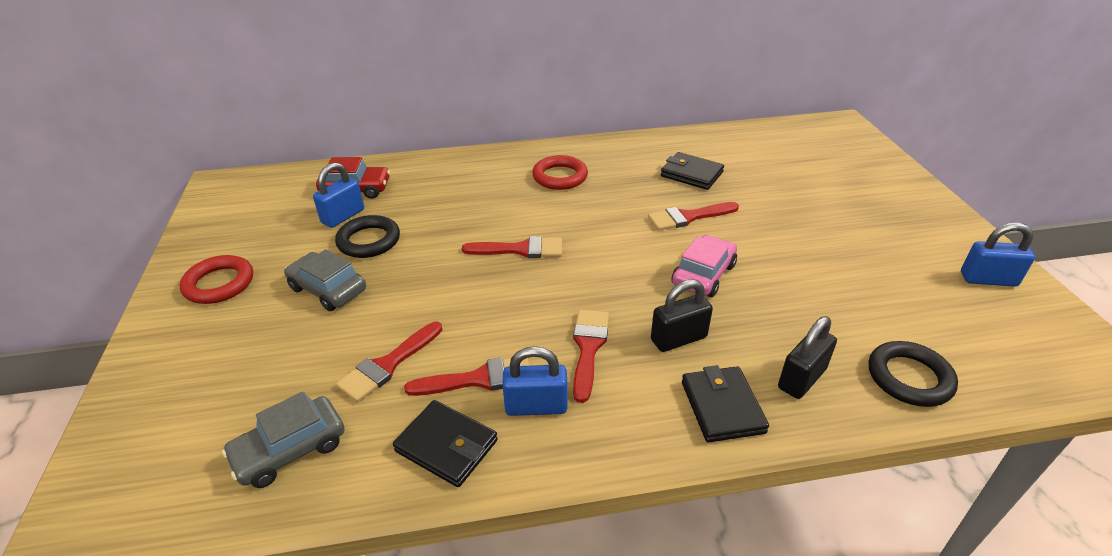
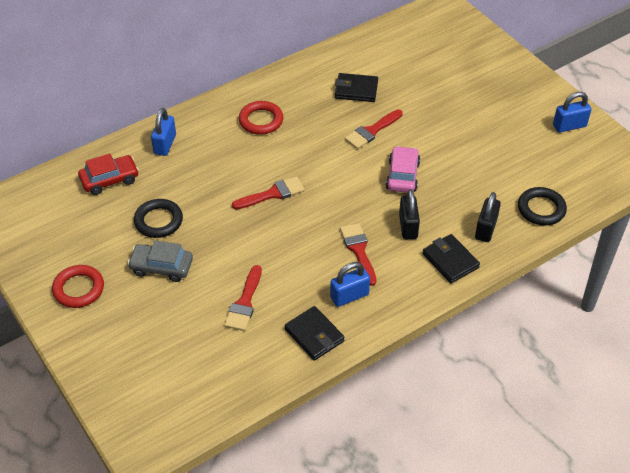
camera: 25 degrees left, 10 degrees up
grey car [222,391,344,488] -> none
blue padlock [313,162,364,228] -> blue padlock moved to [151,108,176,156]
black wallet [393,400,498,487] -> black wallet turned 45 degrees clockwise [284,306,345,361]
red brush [404,358,530,396] -> none
black padlock [651,279,713,352] -> black padlock turned 45 degrees counterclockwise [399,189,420,239]

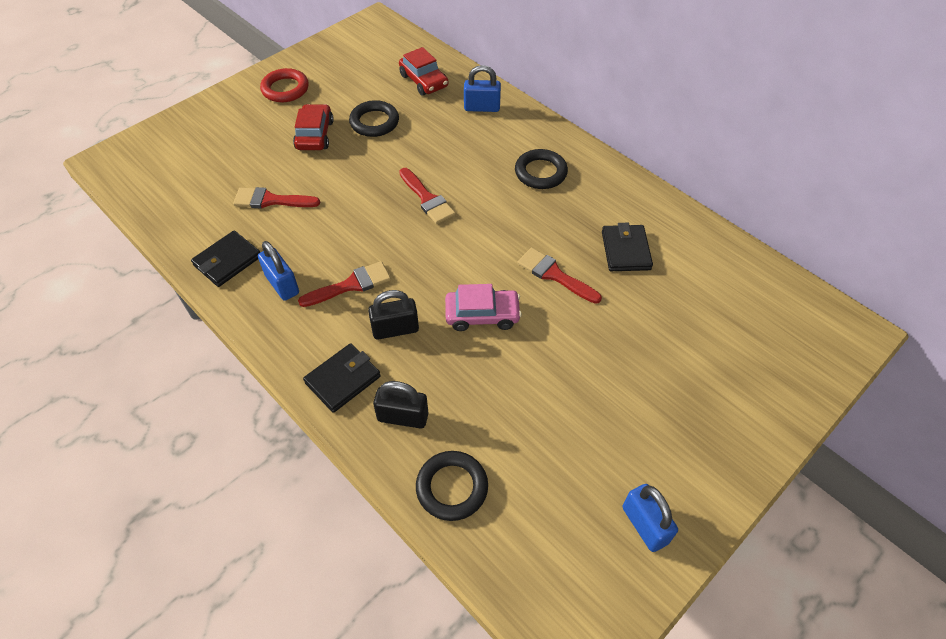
camera: 80 degrees right, 5 degrees up
grey car [127,240,193,282] -> red car [293,104,334,150]
red ring [239,101,283,135] -> black ring [515,149,568,189]

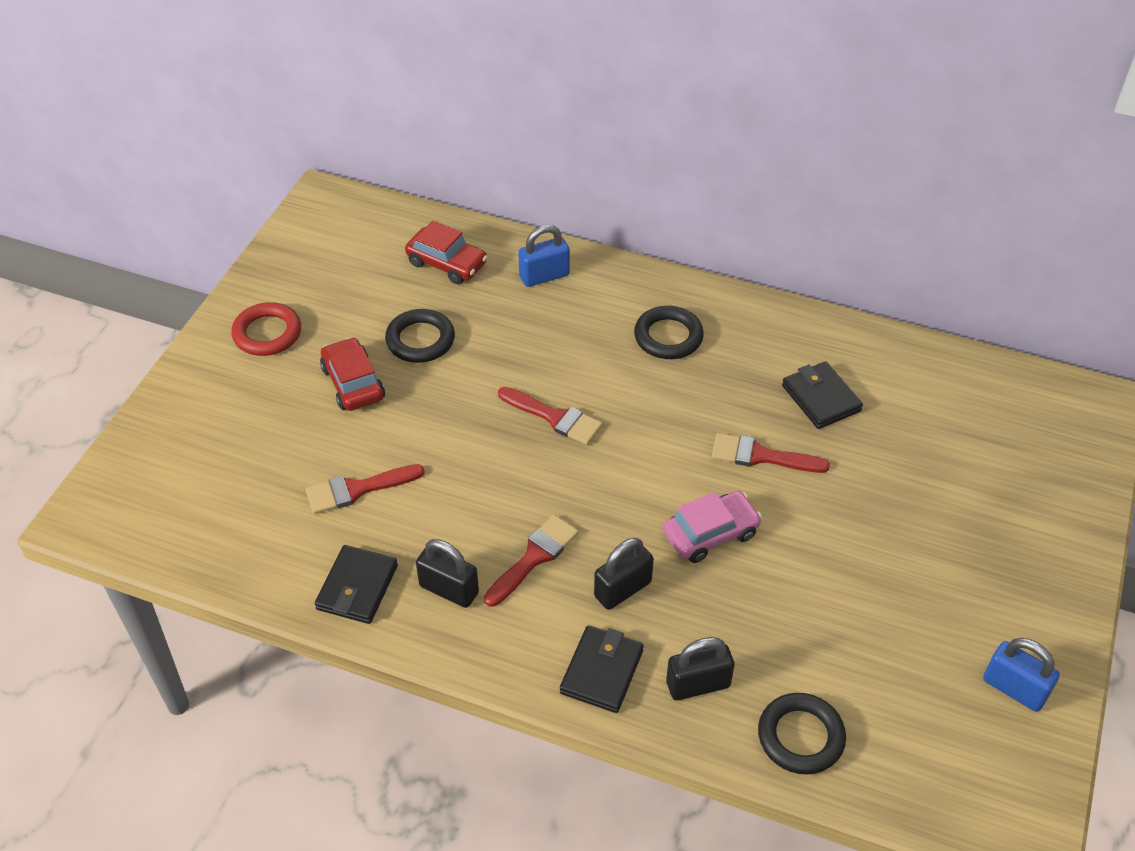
camera: 25 degrees left, 5 degrees down
blue padlock [258,241,299,301] -> black padlock [416,539,479,608]

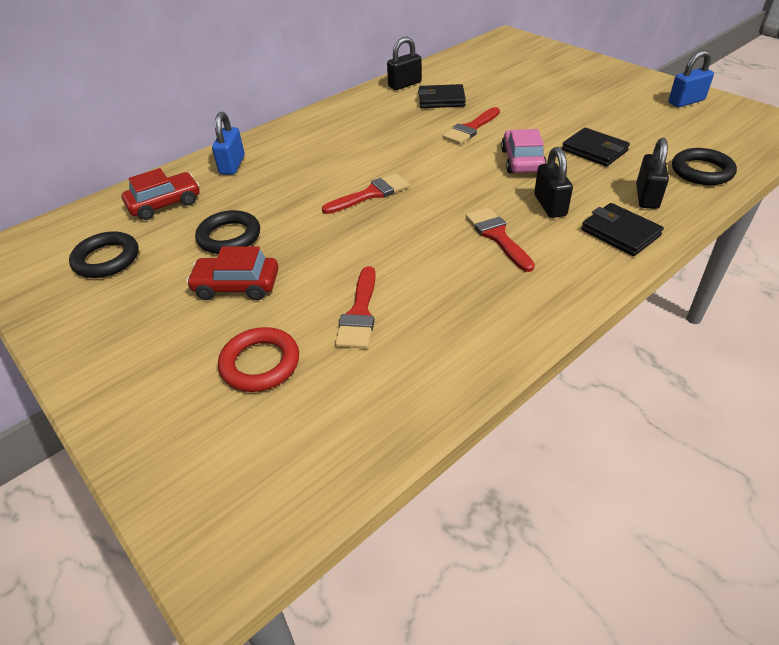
camera: 60 degrees left, 5 degrees down
red ring [232,302,301,356] -> red ring moved to [218,327,299,392]
black wallet [315,545,398,624] -> black wallet moved to [562,128,630,166]
black padlock [416,539,479,608] -> black padlock moved to [387,37,422,90]
black ring [634,306,704,359] -> black ring moved to [69,231,139,278]

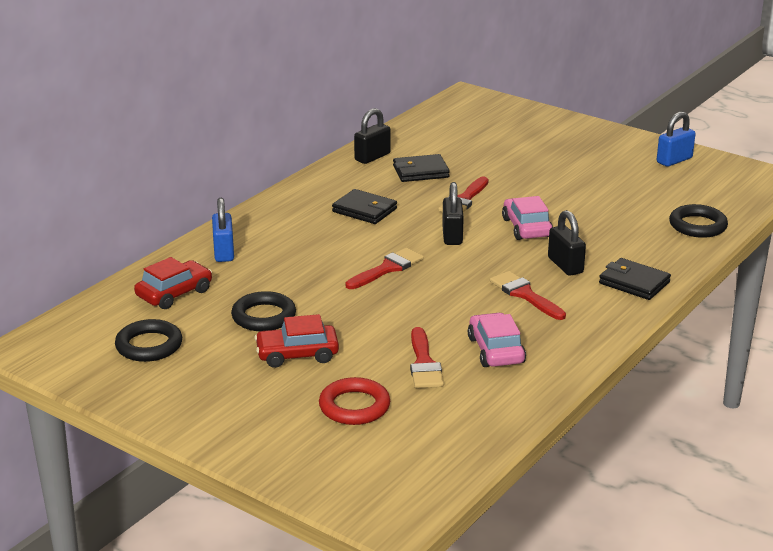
camera: 15 degrees left, 15 degrees down
black wallet [562,128,630,166] -> black wallet moved to [332,189,397,224]
black padlock [636,138,669,209] -> black padlock moved to [442,182,464,245]
none -> pink car [468,313,526,367]

